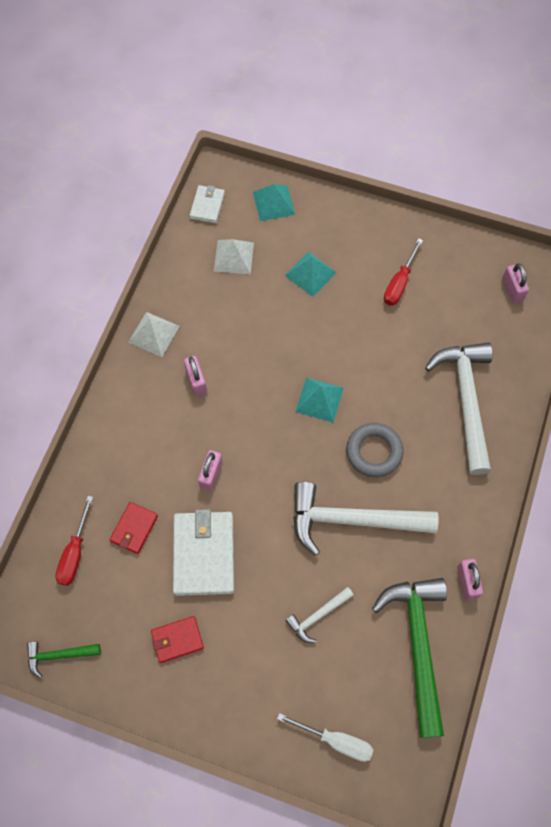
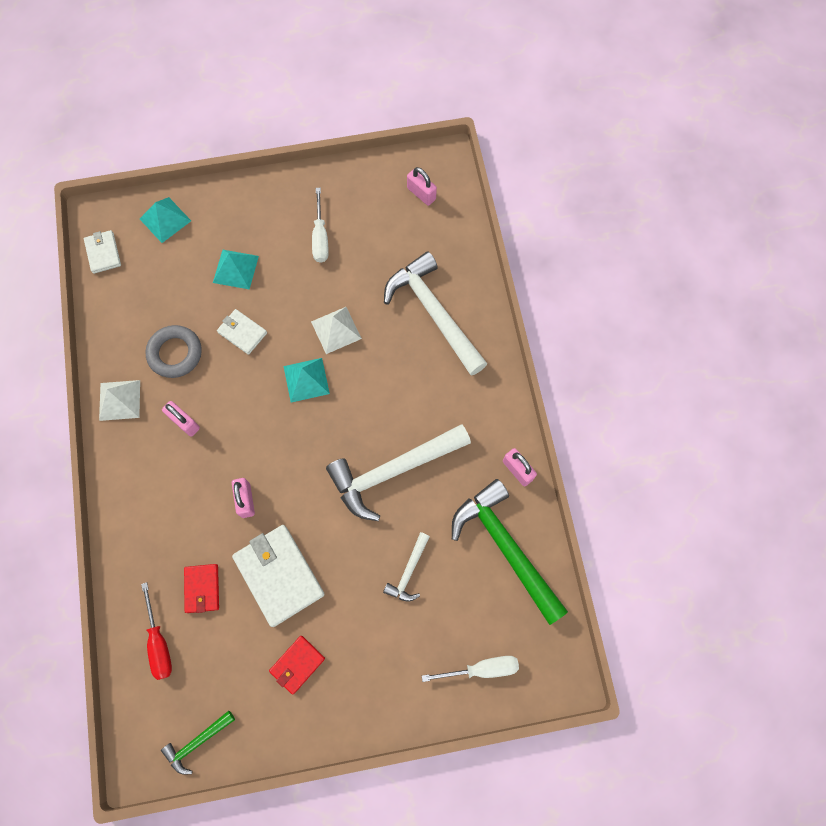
camera: 30 degrees left, 5 degrees up
white pyramid [214,239,254,274] -> white pyramid moved to [311,307,362,354]
grey ring [346,423,404,477] -> grey ring moved to [145,325,202,378]
red screwdriver [384,238,423,306] -> white screwdriver [312,188,329,263]
none -> white wallet [217,309,267,355]

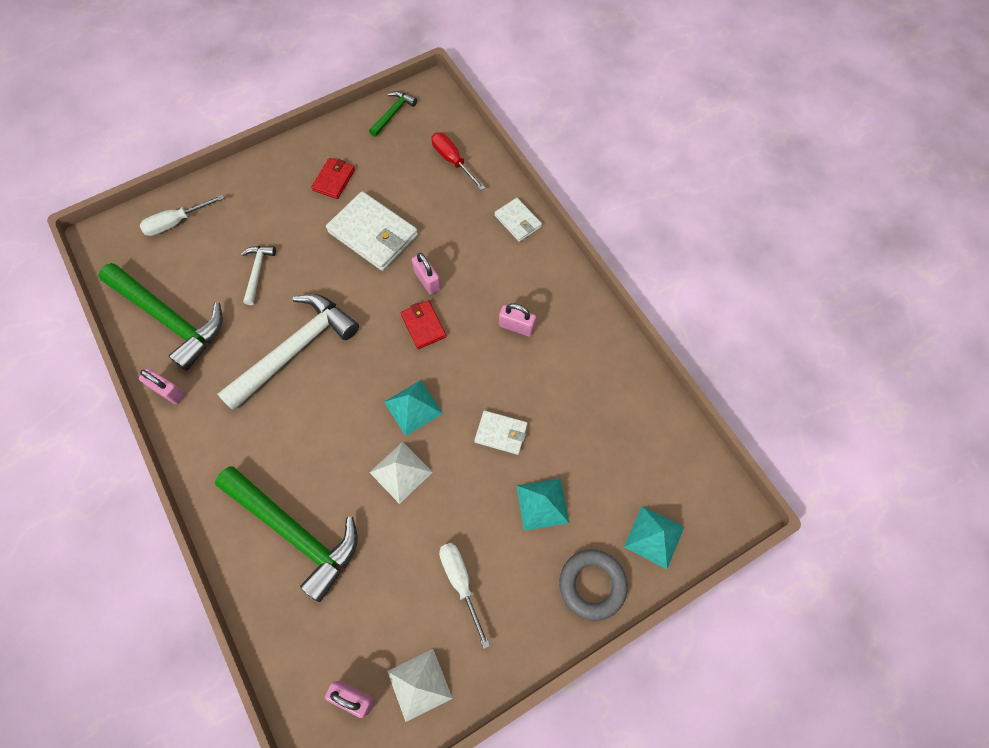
camera: 160 degrees right, 5 degrees down
white wallet [84,230,121,274] -> white wallet moved to [495,198,542,242]
white pyramid [99,380,140,421] -> white pyramid moved to [387,649,453,722]
grey ring [145,325,202,378] -> grey ring moved to [559,549,628,621]
red wallet [184,564,219,613] -> red wallet moved to [401,300,446,349]
white hammer [384,251,487,376] -> green hammer [215,466,358,602]

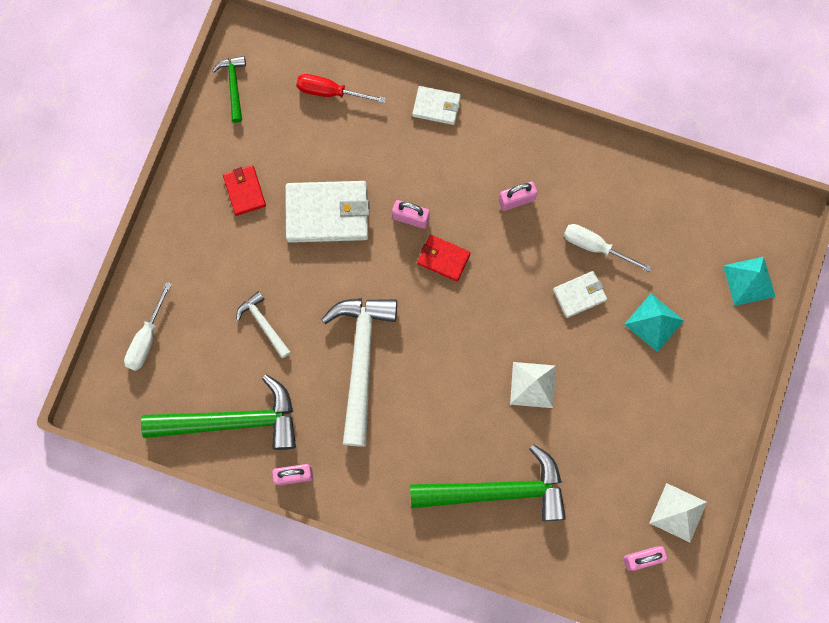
camera: 40 degrees left, 10 degrees up
turquoise pyramid [384,380,443,436] -> none
white screwdriver [439,543,490,649] -> white screwdriver moved to [564,224,652,272]
grey ring [559,549,628,621] -> none

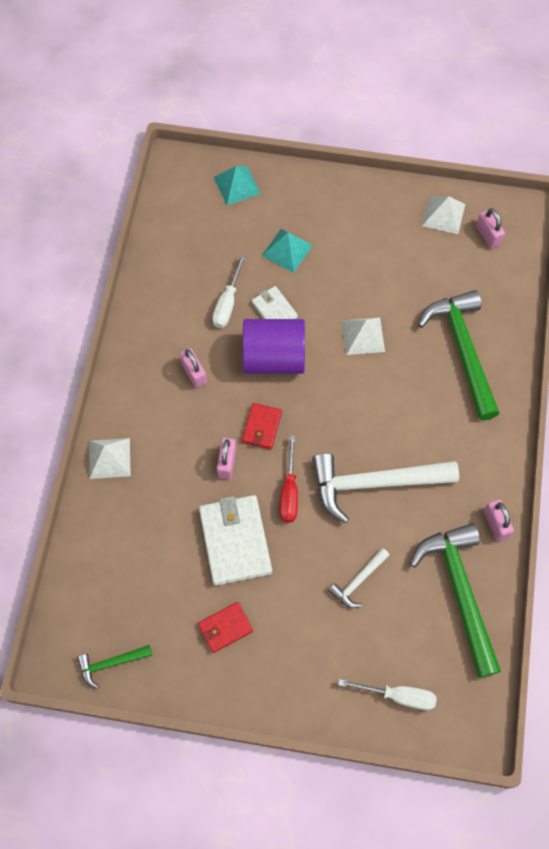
camera: 100 degrees left, 10 degrees down
red screwdriver [296,74,386,103] -> red screwdriver moved to [280,435,298,523]
white wallet [412,86,461,125] -> white pyramid [89,438,131,479]
none -> purple cylinder [243,319,305,374]

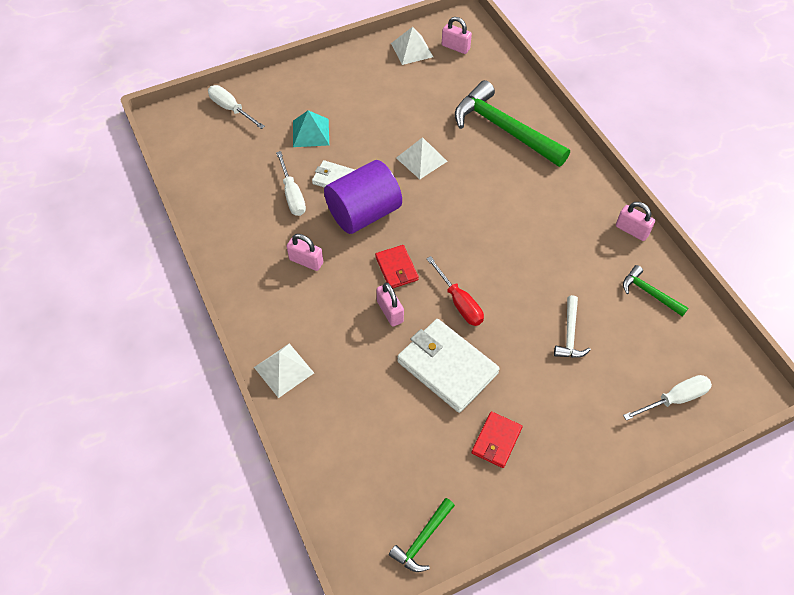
camera: 35 degrees left, 10 degrees down
turquoise pyramid [214,166,261,205] -> white screwdriver [208,85,265,129]
white hammer [312,453,459,523] -> none
green hammer [410,523,501,678] -> green hammer [623,265,688,317], size x0.48

